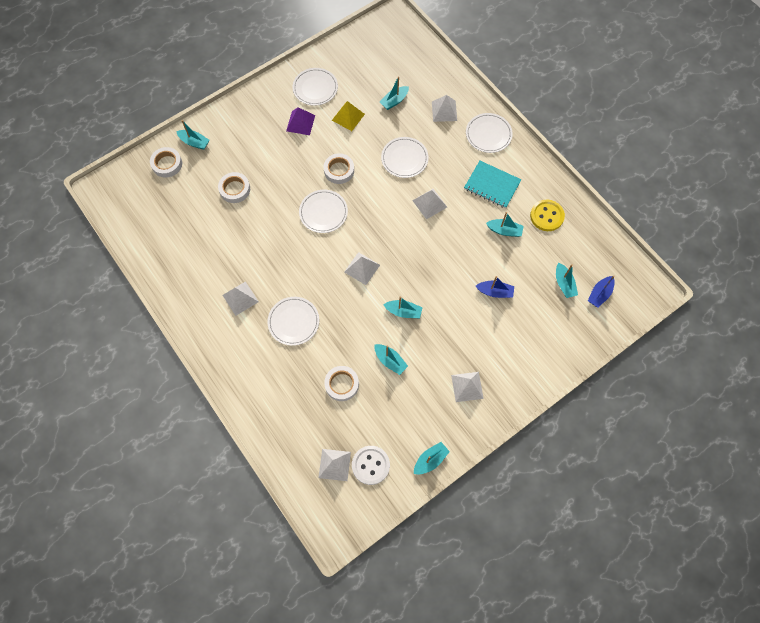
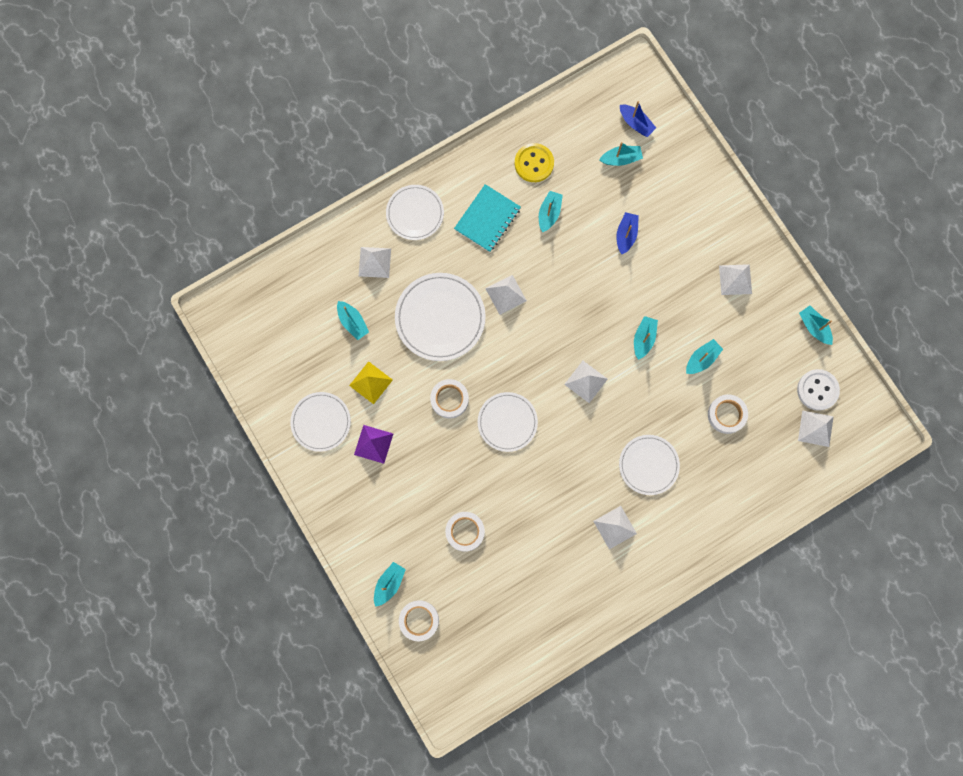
camera: 85 degrees left, 10 degrees up
white plate [381,137,429,178] -> white plate [395,273,486,361], size x1.53

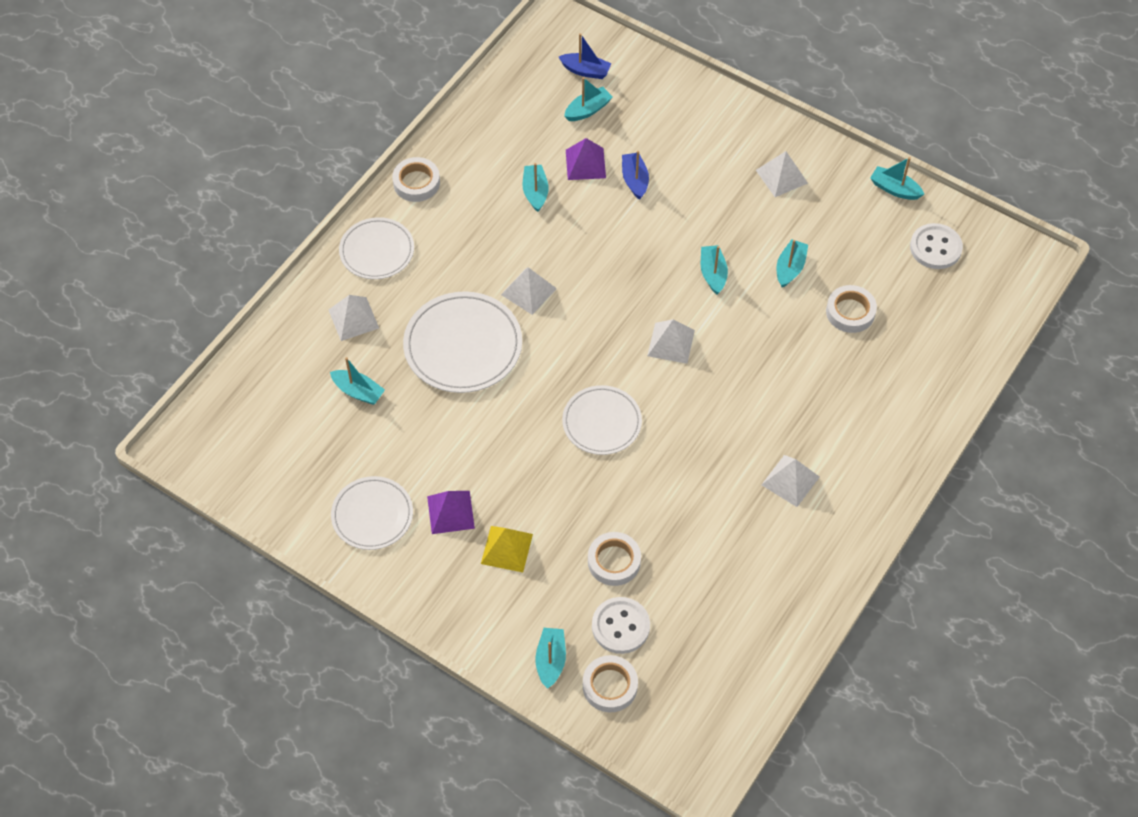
camera: 25 degrees left, 20 degrees down
yellow pyramid [349,361,393,404] -> yellow pyramid moved to [481,526,533,572]
white tape [430,379,469,419] -> white tape moved to [392,157,440,202]
turquoise notebook [454,184,521,252] -> none
yellow button [515,143,554,182] -> none
white plate [619,435,680,495] -> none
white pyramid [798,410,834,447] -> none
none -> purple pyramid [566,138,606,180]
none -> white button [592,597,650,654]

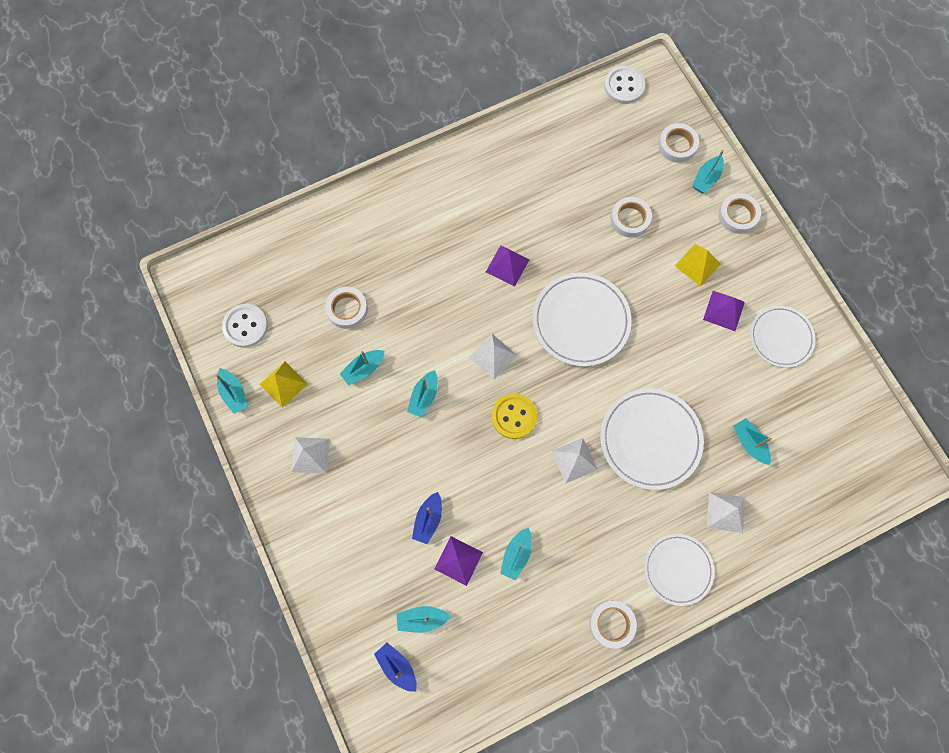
camera: 150 degrees left, 15 degrees up
white plate [562,385,642,455] -> white plate [533,273,632,366], size x1.53
white button [592,597,650,654] -> white button moved to [604,66,646,104]
white pyramid [762,455,820,507] -> none
none -> yellow pyramid [260,361,308,408]
none -> purple pyramid [486,245,530,286]
none -> yellow button [491,393,537,439]
none -> white tape [718,193,761,234]

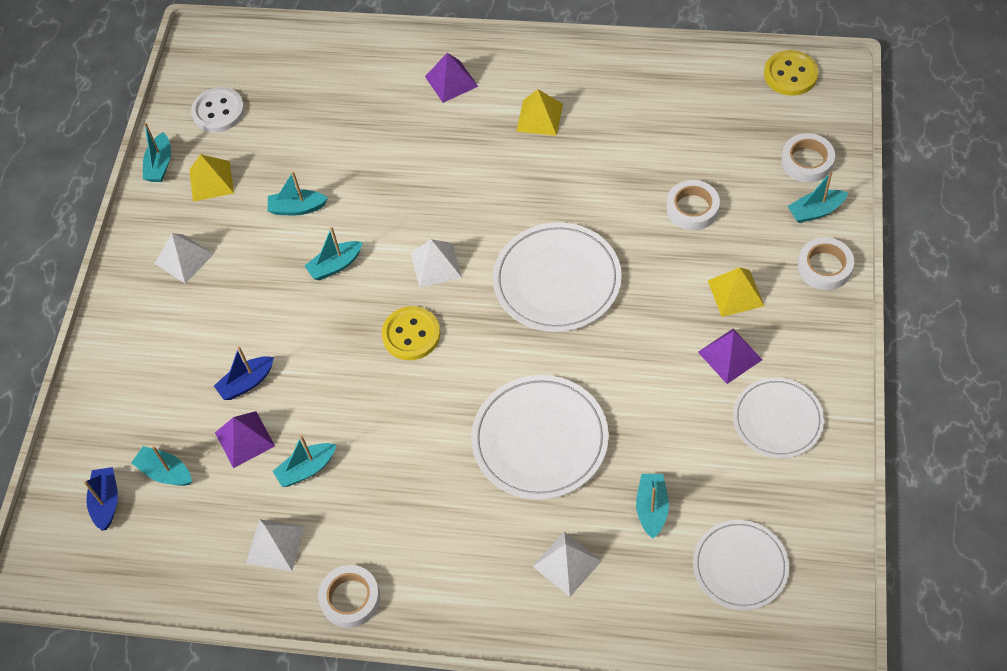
camera: 40 degrees right, 15 degrees down
white tape [325,287,368,329] -> none
purple pyramid [486,245,530,286] -> purple pyramid moved to [425,53,478,103]
white pyramid [551,438,598,483] -> white pyramid moved to [246,519,305,571]
white button [604,66,646,104] -> yellow button [764,50,819,95]
white plate [644,534,714,606] -> white plate moved to [693,520,789,610]
none -> yellow pyramid [516,89,563,136]

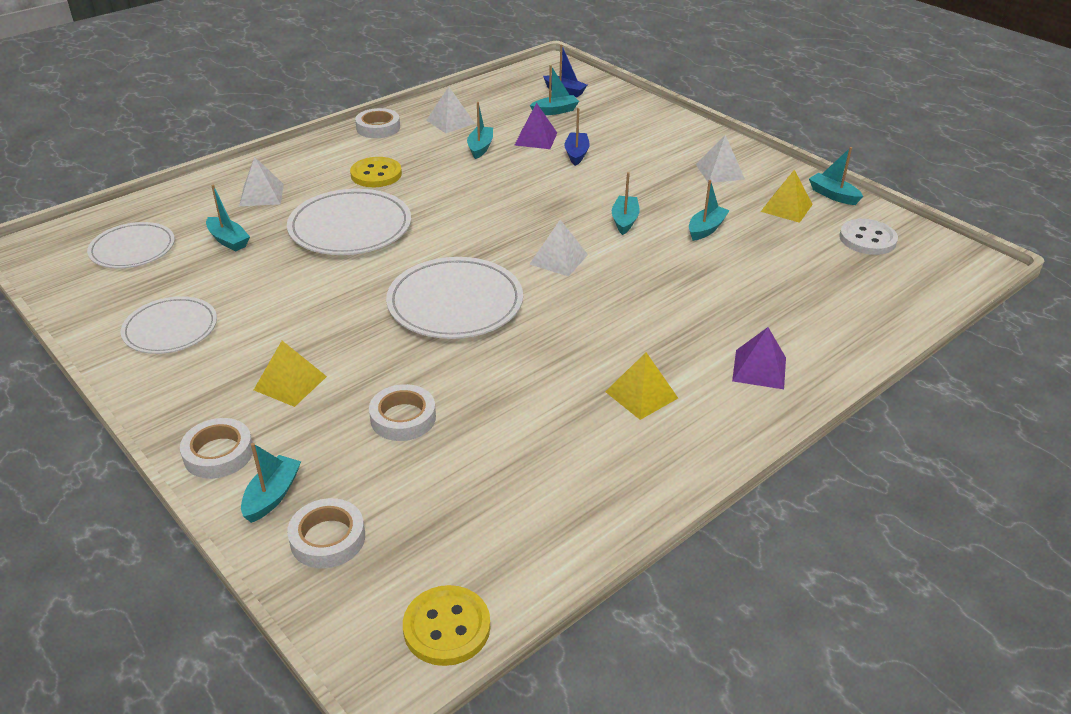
camera: 125 degrees right, 20 degrees down
yellow button [382,306,440,360] -> yellow button moved to [350,157,402,187]
purple pyramid [698,329,762,384] -> none

